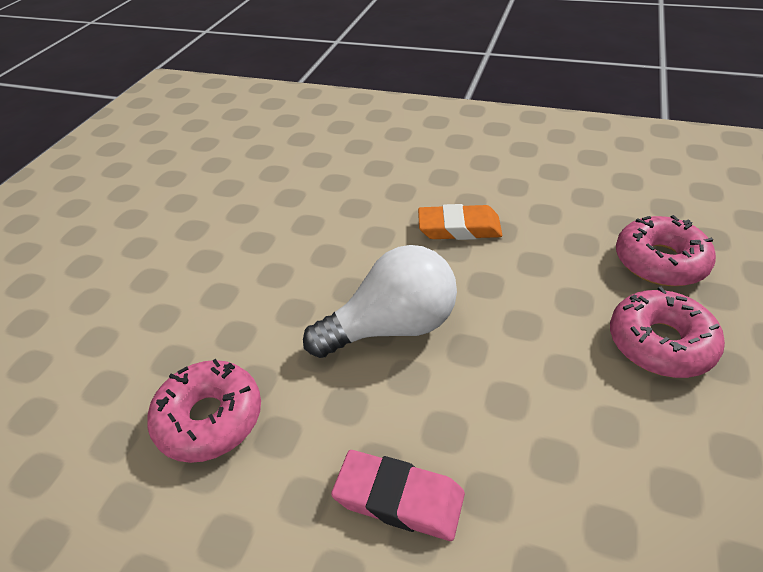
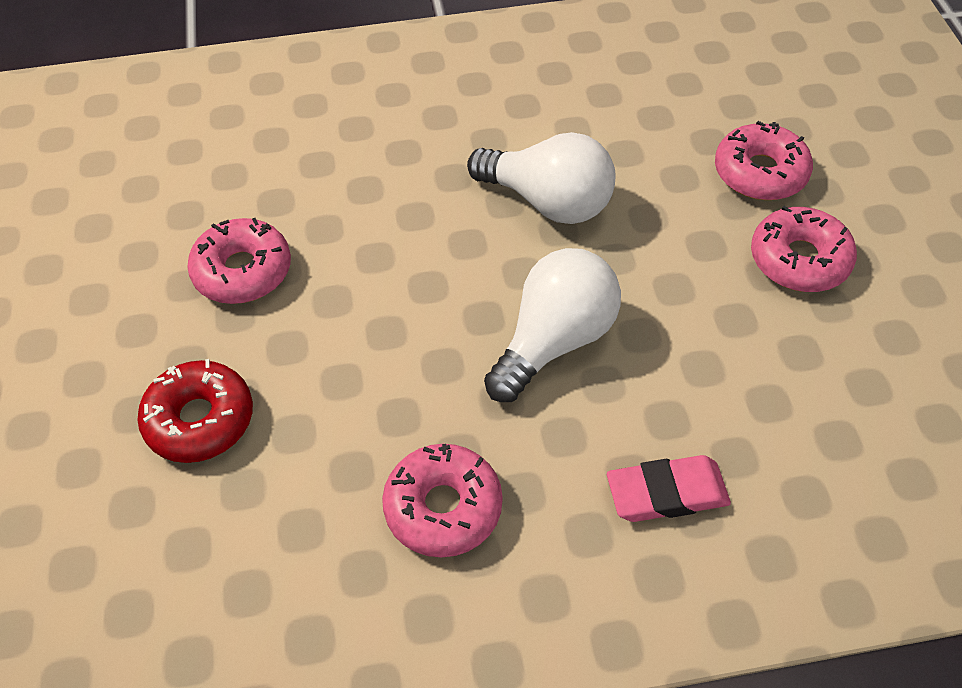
camera: 30 degrees left, 10 degrees up
orange eraser [418,204,503,240] -> white light bulb [467,132,615,224]
none -> red donut [137,359,253,463]
none -> pink donut [187,218,291,304]

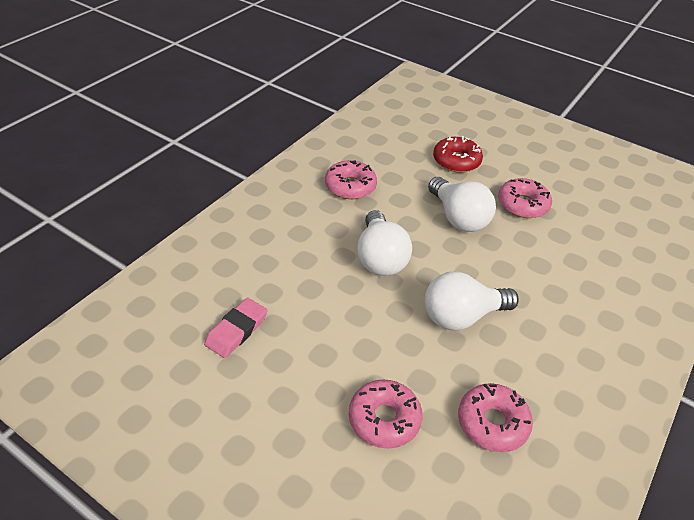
camera: 130 degrees right, 10 degrees down
pink eraser [607,455,731,522] -> pink eraser moved to [204,298,268,358]
pink donut [751,206,857,292] -> pink donut moved to [458,383,533,452]
none -> white light bulb [428,177,496,232]

